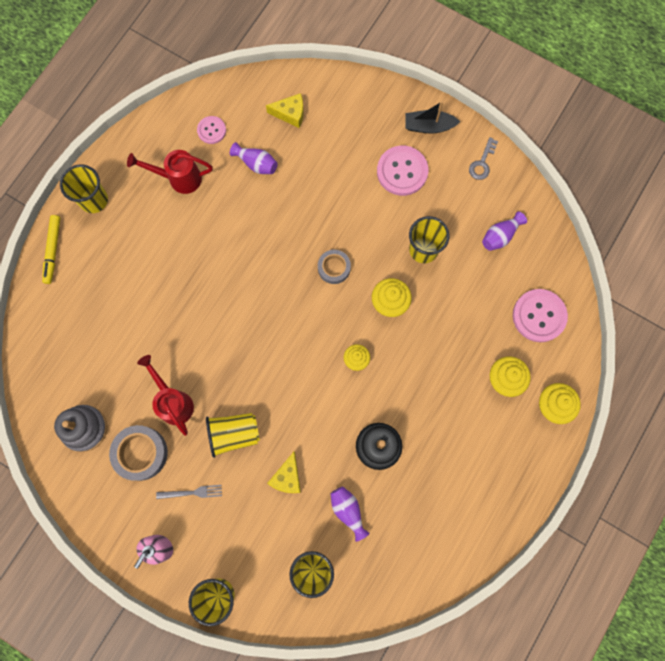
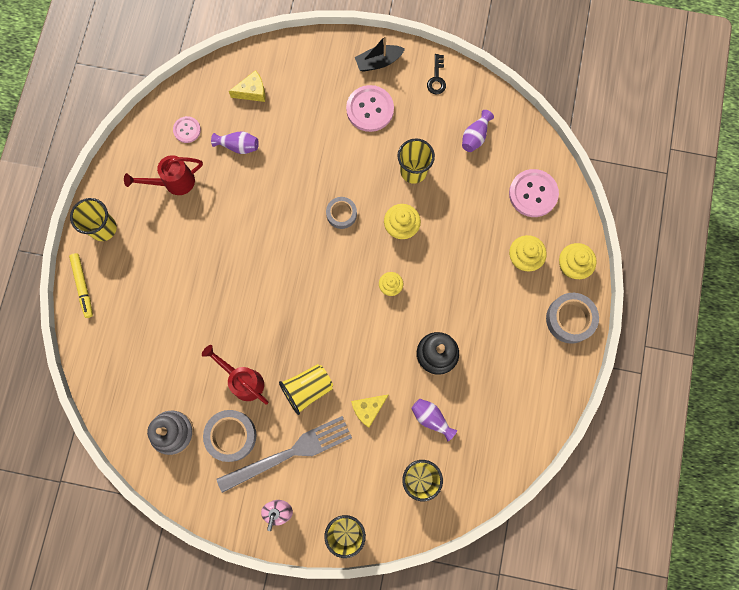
camera: 20 degrees left, 0 degrees up
grey fork [156,485,222,499] -> grey fork [217,416,352,493], size x2.29
yellow cheese [267,451,301,493] -> yellow cheese turned 60 degrees clockwise [351,394,389,428]
grey key [469,137,498,180] -> black key [427,54,446,94]
none -> grey tape [546,293,599,344]

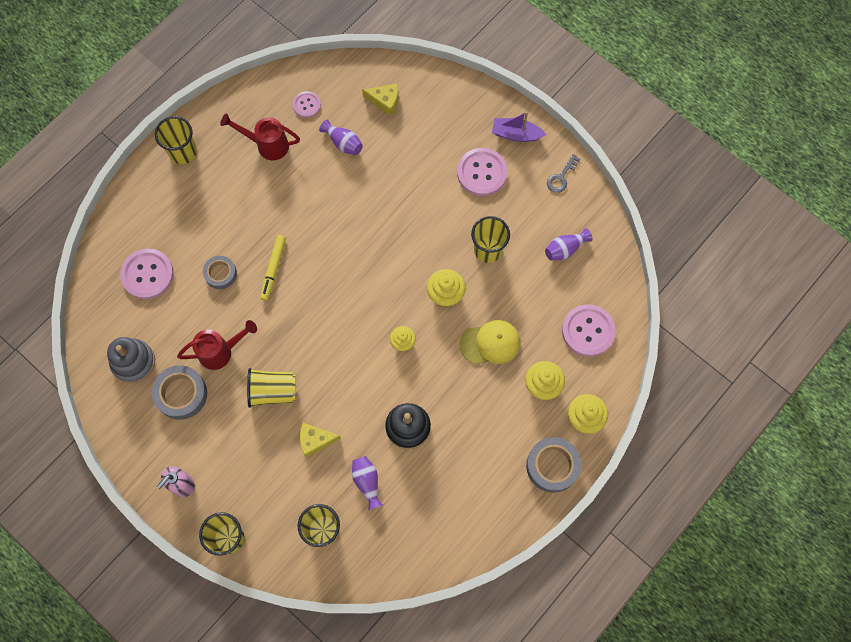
camera: 30 degrees right, 5 degrees down
yellow marker [69,253,93,318] -> yellow marker moved to [260,235,286,301]
red watering can [202,345,268,404] -> red watering can turned 90 degrees clockwise [177,320,257,370]
grey fork [217,416,352,493] -> none
grey tape [326,197,357,229] -> grey tape moved to [203,256,237,289]
black boat [355,35,405,72] -> purple boat [492,112,546,142]
black key [427,54,446,94] -> grey key [547,154,581,193]
none -> pink button [120,249,174,299]
none -> yellow cap [460,320,521,365]

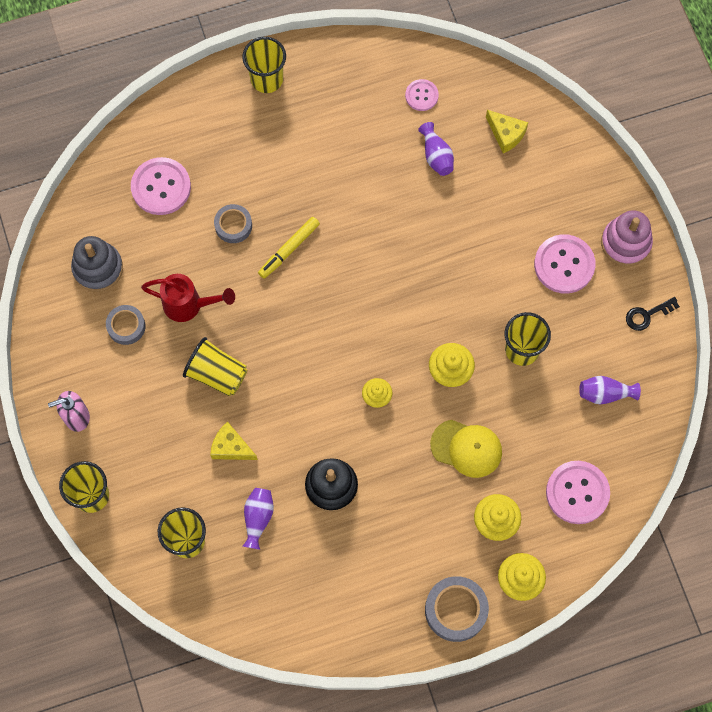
camera: 30 degrees right, 0 degrees up
grey tape [152,365,207,420] -> grey tape [106,305,146,345], size x0.64
red watering can [220,113,300,160] -> none
purple boat [492,112,546,142] -> pink stacking toy [601,210,653,266]
grey key [547,154,581,193] -> black key [626,297,680,331]

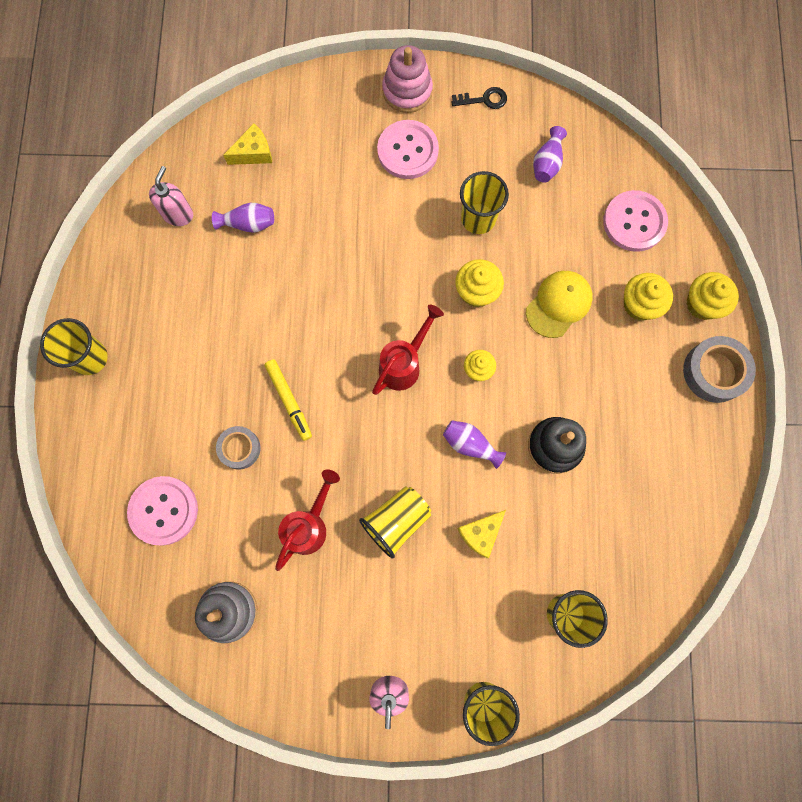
camera: 70 degrees left, 5 degrees up
grey tape [106,305,146,345] -> none
purple vase [243,488,274,550] -> purple vase moved to [443,420,506,469]
pink button [405,79,439,111] -> pink soap dispenser [149,166,193,226]
black key [626,297,680,331] -> black key turned 90 degrees counterclockwise [451,87,507,109]
none -> red watering can [372,305,444,395]

